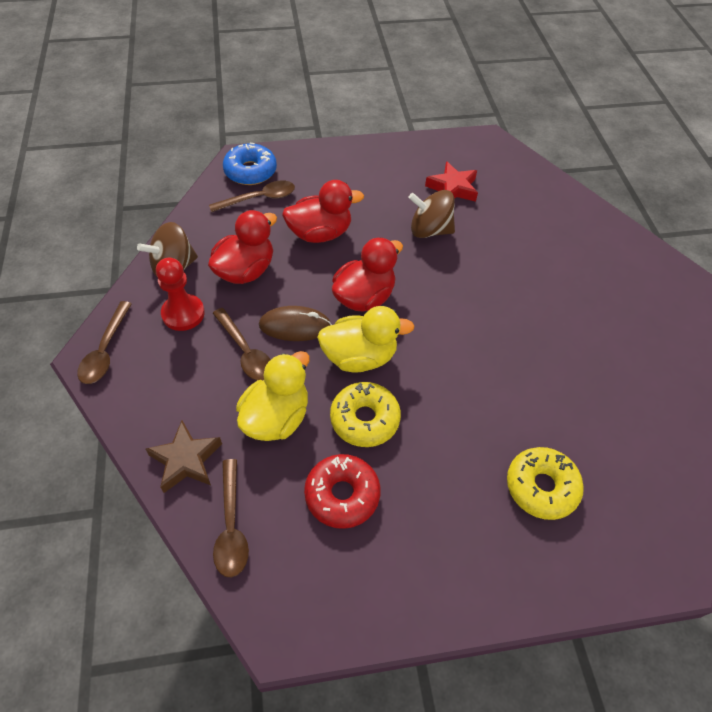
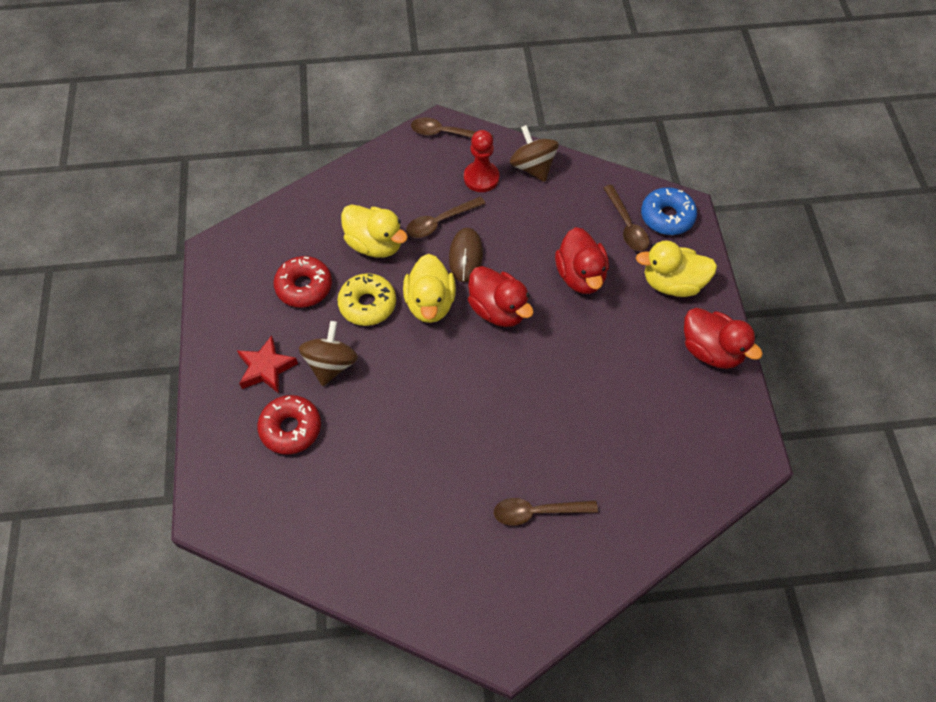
camera: 95 degrees right, 5 degrees up
brown star [145,420,222,493] -> none
red duck [208,210,277,284] -> red duck moved to [684,308,763,369]
brown spoon [213,459,249,578] -> brown spoon moved to [494,498,598,526]
brown spinning top [408,190,455,238] -> brown spinning top moved to [299,321,358,386]
red star [425,161,478,202] -> red star moved to [237,335,298,393]
yellow donut [507,447,584,520] -> red donut [257,395,321,455]
none -> yellow duck [636,240,717,297]

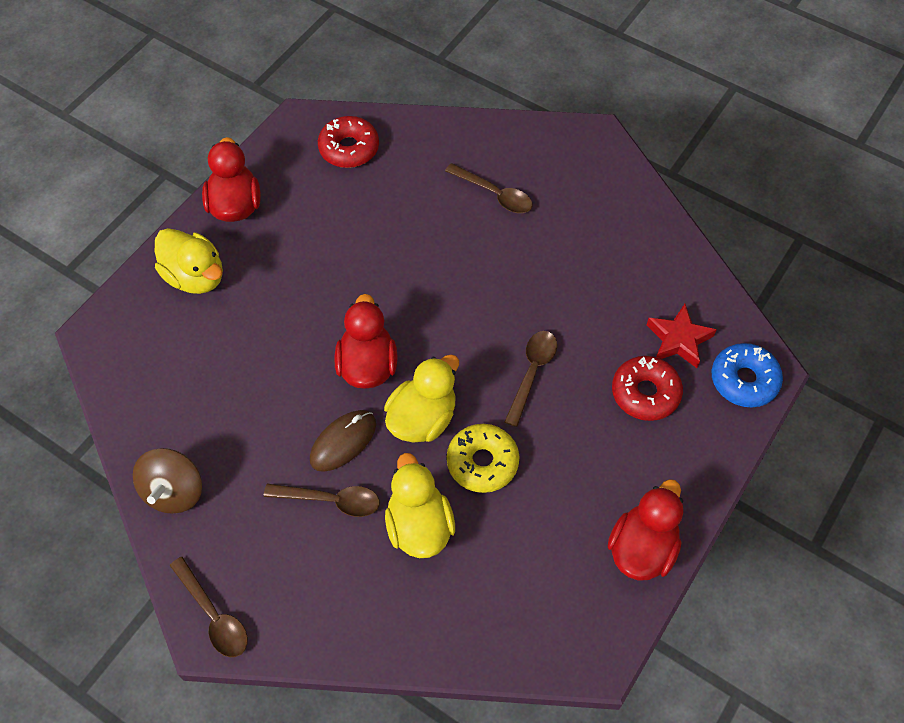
camera: 140 degrees left, 0 degrees up
red star [237,335,298,393] -> red star moved to [647,304,717,368]
red donut [274,256,332,308] -> red donut moved to [318,116,379,168]
brown spinning top [299,321,358,386] -> none
red pawn [464,130,499,192] -> none
red duck [555,227,609,294] -> red duck moved to [608,479,683,581]
brown spoon [603,185,649,251] -> brown spoon moved to [505,331,557,427]
blue donut [641,187,697,235] -> blue donut moved to [712,343,783,407]

